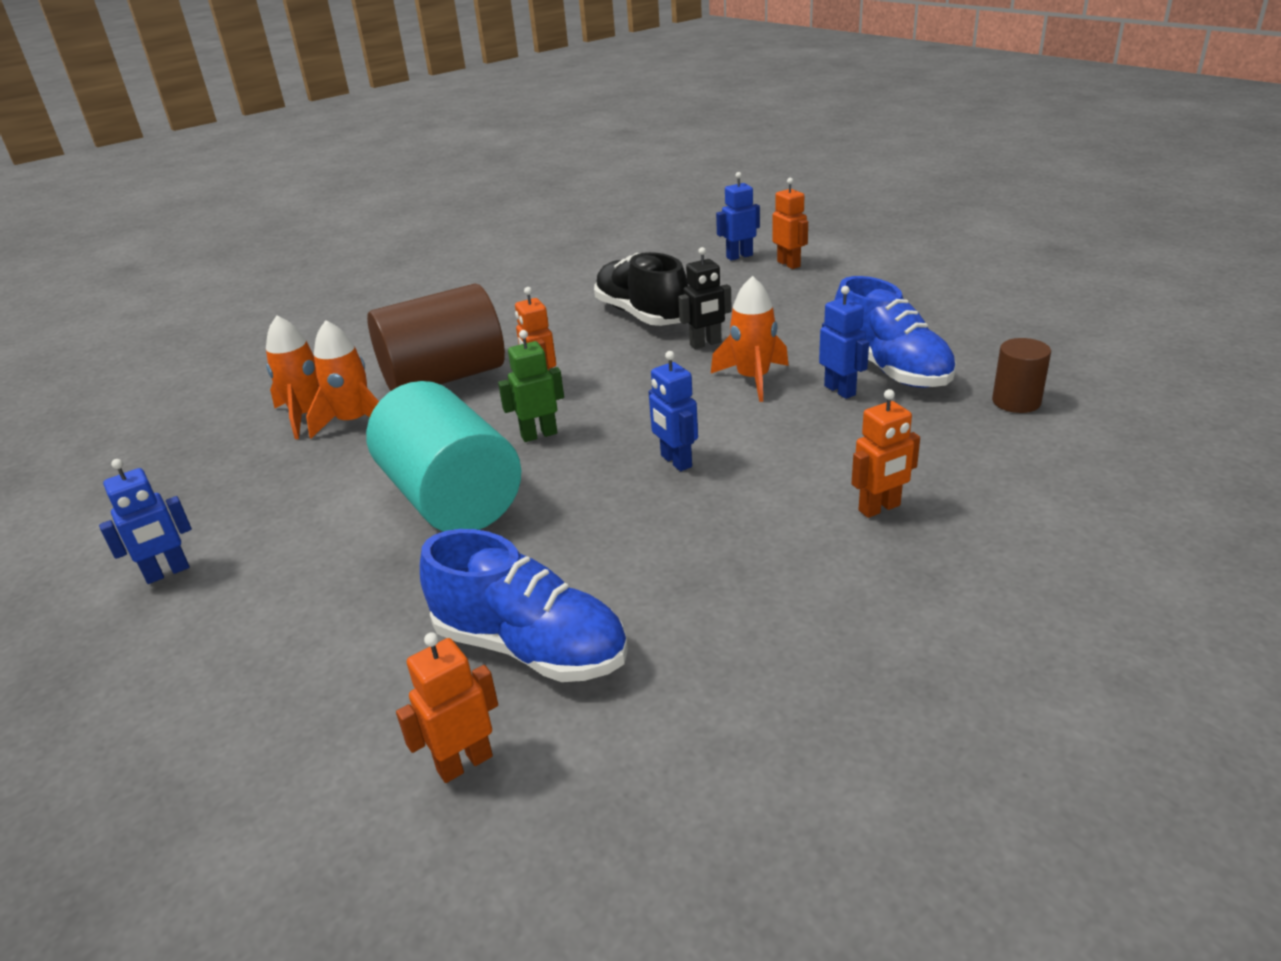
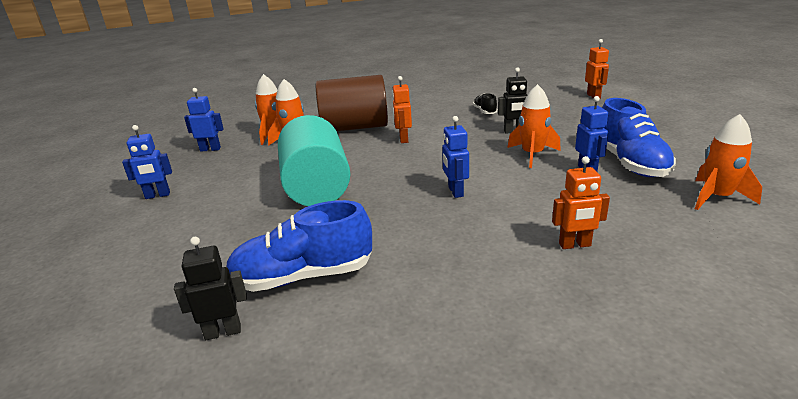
camera: 20 degrees right, 5 degrees down
orange robot [396,632,498,783] -> black robot [174,237,247,340]
blue shoe [420,529,628,682] -> blue shoe turned 120 degrees clockwise [227,200,372,292]
green robot [498,330,564,442] -> none
black shoe [594,252,688,326] -> black shoe [473,93,497,114], size x0.47
blue robot [716,172,760,260] -> blue robot moved to [184,88,224,152]
brown cylinder [992,338,1051,413] -> orange rocket [695,114,762,210]

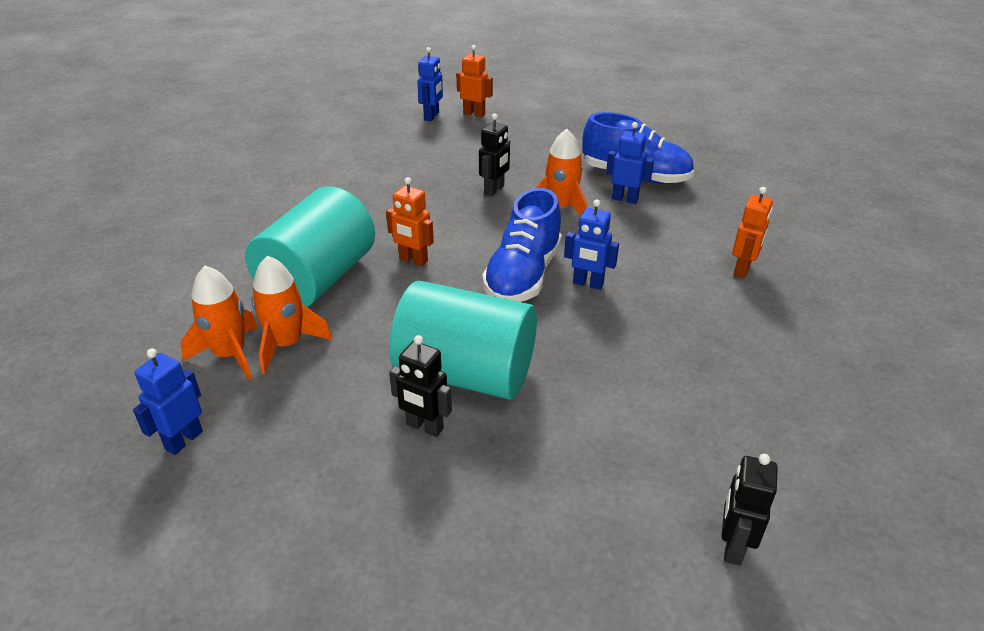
camera: 60 degrees left, 10 degrees up
blue robot [122,125,172,199] -> blue robot moved to [417,47,443,121]
blue shoe [227,200,372,292] -> blue shoe moved to [482,188,562,302]
brown cylinder [316,75,388,131] -> turquoise cylinder [245,186,375,307]
black shoe [473,93,497,114] -> none
orange rocket [695,114,762,210] -> none
none -> black robot [389,335,452,437]

